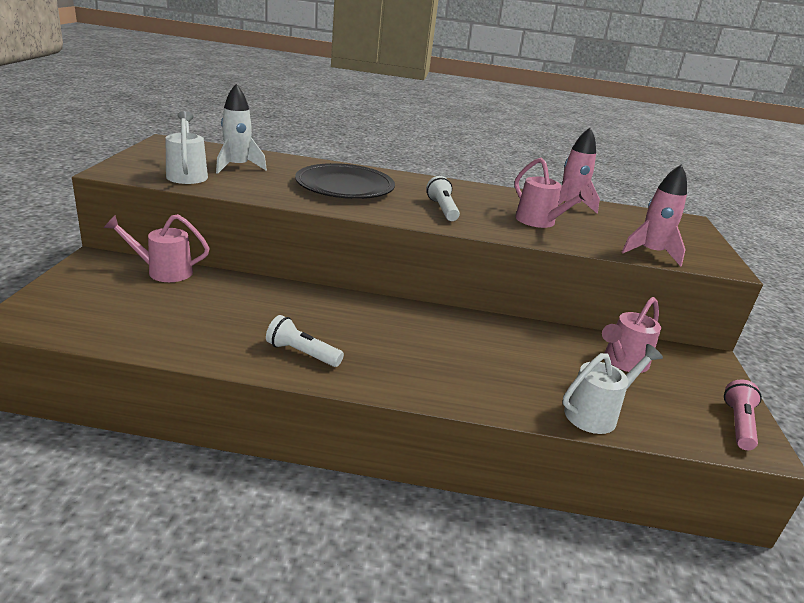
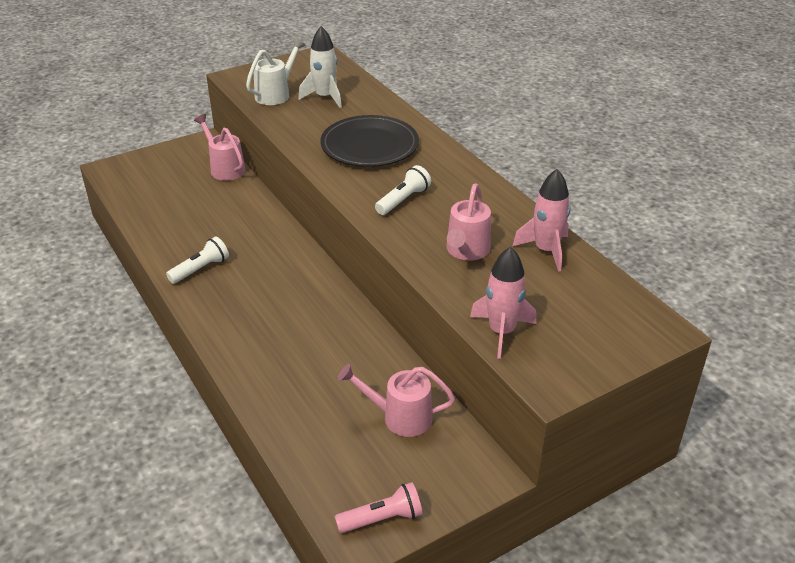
camera: 55 degrees right, 10 degrees up
white flashlight [266,315,344,367] -> white flashlight turned 60 degrees clockwise [166,236,229,284]
white watering can [563,344,663,434] -> none

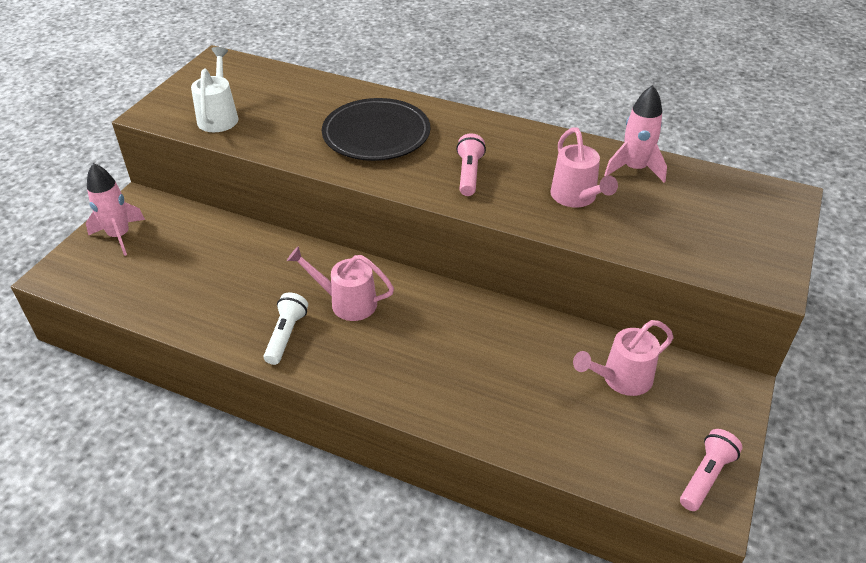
camera: 35 degrees left, 5 degrees up
pink watering can [194,114,246,181] -> pink watering can moved to [287,246,394,321]
white rocket [298,26,342,108] -> none
white flashlight [375,165,431,215] -> pink flashlight [456,133,486,196]
pink rocket [470,247,536,359] -> pink rocket moved to [86,163,145,256]

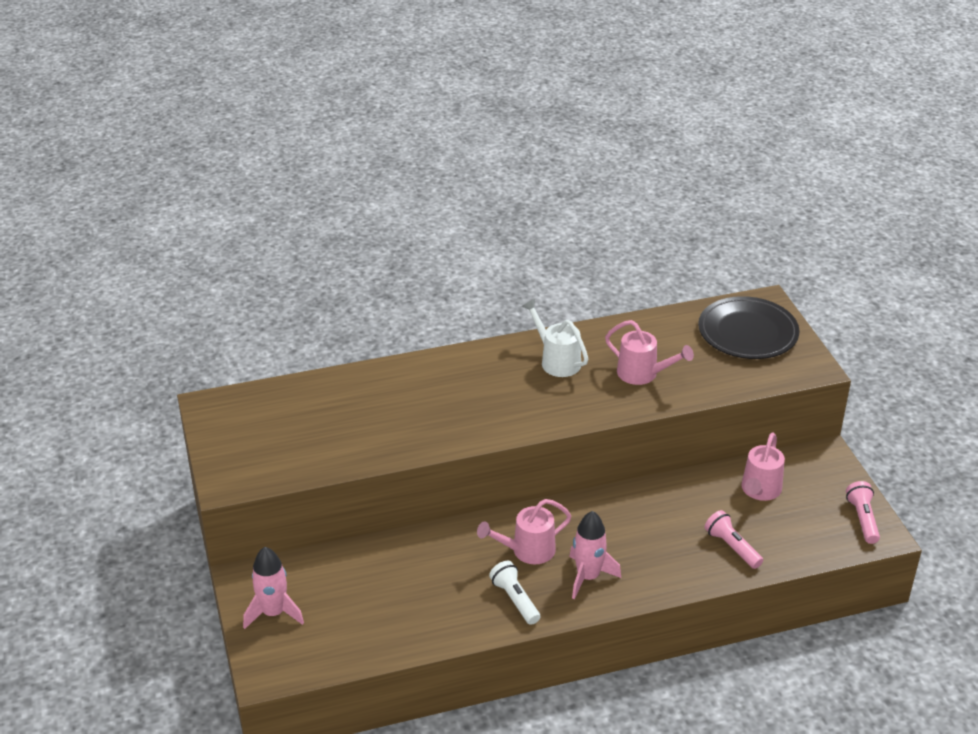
camera: 40 degrees left, 5 degrees down
white watering can [191,47,239,132] -> white watering can moved to [522,299,588,377]
black plate [322,98,431,161] -> black plate moved to [698,296,799,359]
pink flashlight [456,133,486,196] -> pink flashlight moved to [705,510,763,569]
pink rocket [604,85,667,183] -> pink rocket moved to [569,511,621,599]

